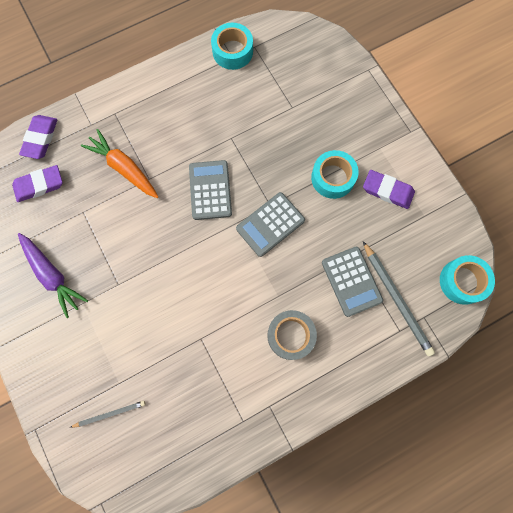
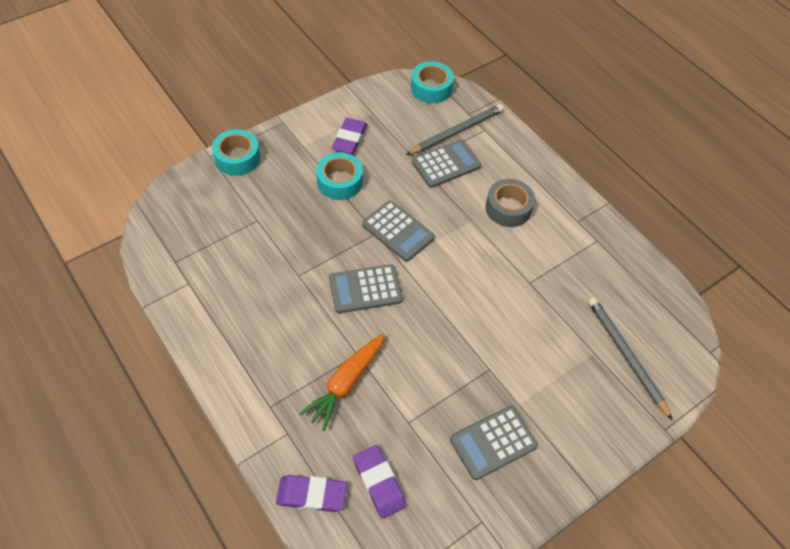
camera: 100 degrees left, 20 degrees down
purple carrot [18,233,88,318] -> grey calculator [450,406,538,480]
grey pencil [70,401,145,428] -> grey pencil [588,297,673,420], size x1.77
turquoise tape [211,23,253,70] -> turquoise tape moved to [212,129,260,176]

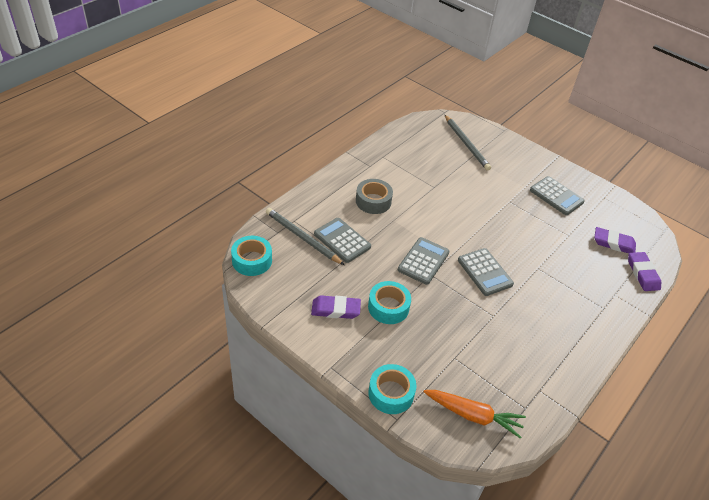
camera: 105 degrees left, 10 degrees down
orange carrot [299,333,385,431] -> orange carrot moved to [424,390,526,439]
purple eraser [353,445,406,519] -> purple eraser turned 60 degrees clockwise [594,227,636,253]
grey pencil [588,297,673,420] -> grey pencil turned 75 degrees counterclockwise [445,115,491,171]

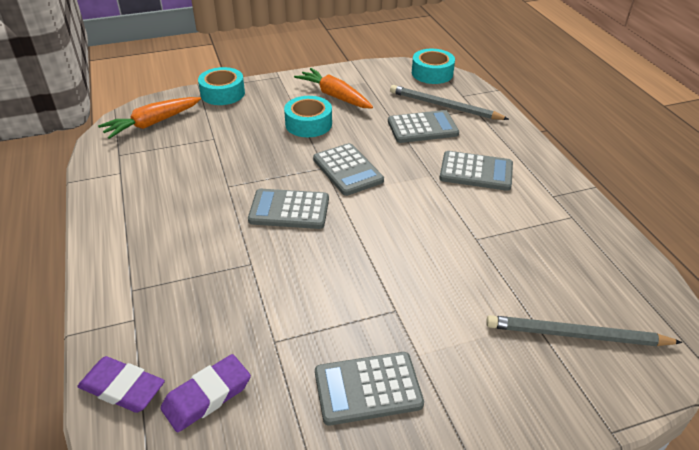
camera: 125 degrees right, 5 degrees down
grey pencil [266,208,344,265] -> grey pencil turned 135 degrees counterclockwise [390,85,509,120]
purple eraser [311,295,361,319] -> orange carrot [294,68,373,108]
grey tape [356,179,393,214] -> grey calculator [439,151,513,191]

